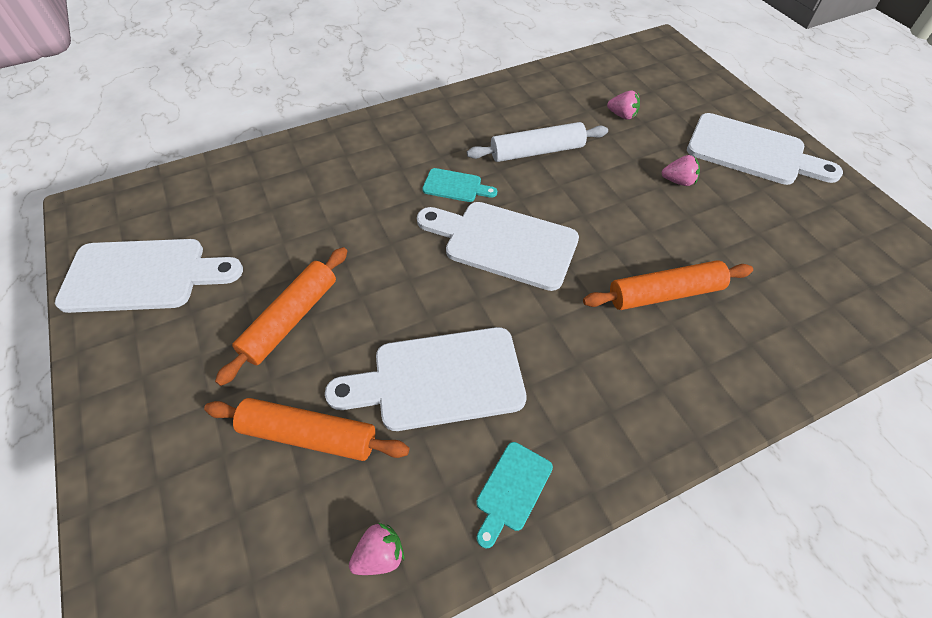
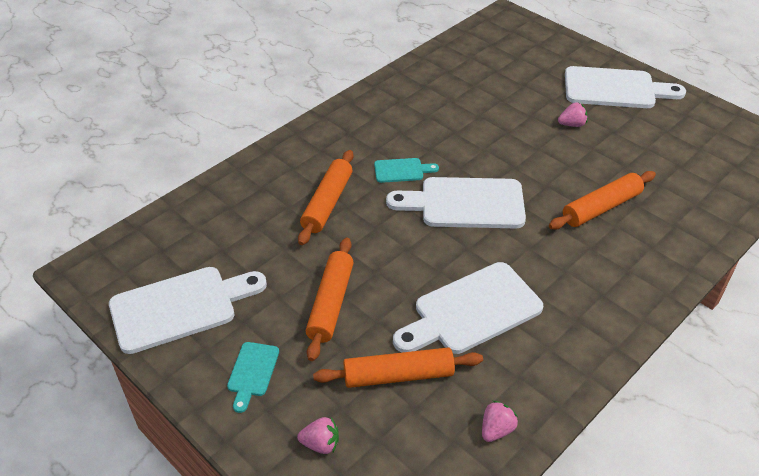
camera: 20 degrees left, 10 degrees down
white rolling pin [467,122,608,162] -> none
turquoise cutting board [476,442,553,548] -> turquoise cutting board moved to [227,342,279,413]
pink strawberry [607,91,640,120] -> pink strawberry moved to [297,417,339,454]
none -> orange rolling pin [298,150,353,245]

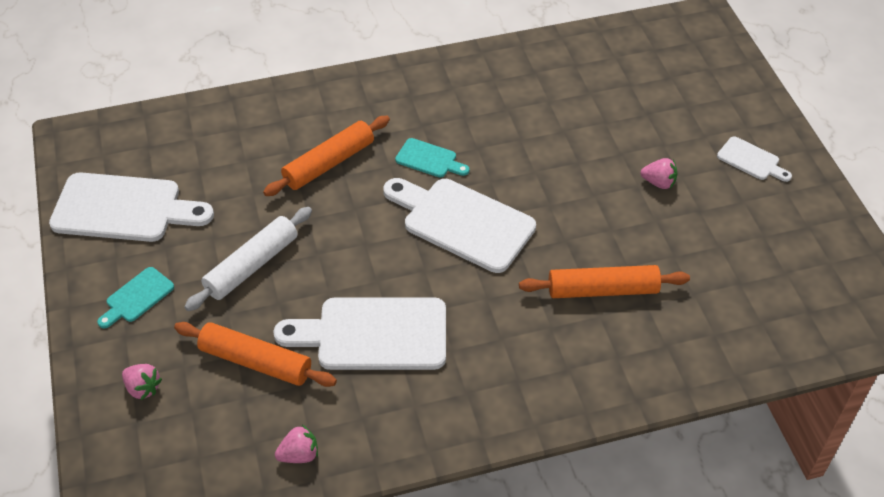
camera: 30 degrees right, 5 degrees up
orange rolling pin [306,238,354,361] -> white rolling pin [184,207,312,311]
white cutting board [565,66,686,108] -> white cutting board [717,136,792,182], size x0.49

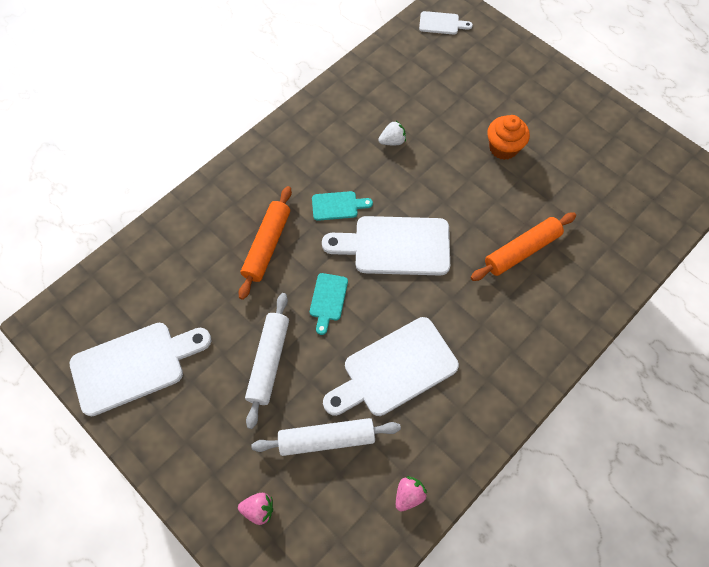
camera: 30 degrees left, 15 degrees up
turquoise cutting board [97,267,174,329] -> turquoise cutting board moved to [310,273,348,335]
orange rolling pin [174,322,337,387] -> white rolling pin [251,418,401,456]
pink strawberry [640,158,677,189] -> orange cupcake [487,115,530,160]
white cutting board [717,136,792,182] -> white cutting board moved to [419,11,473,35]
none -> white strawberry [378,121,406,145]

